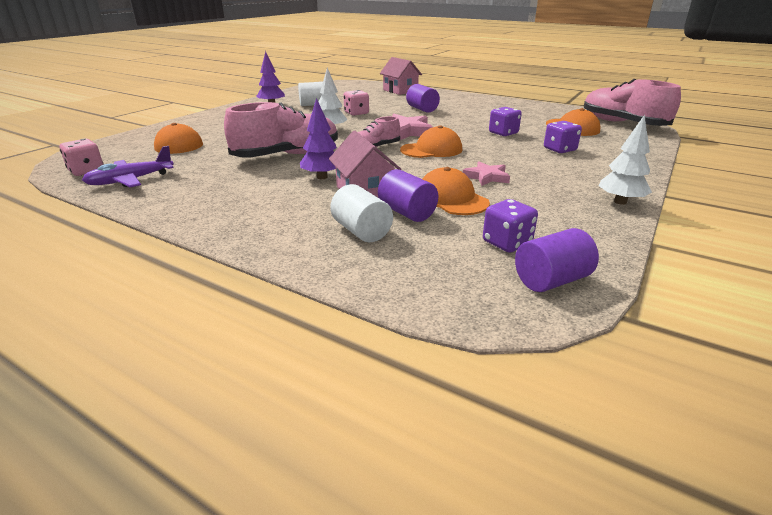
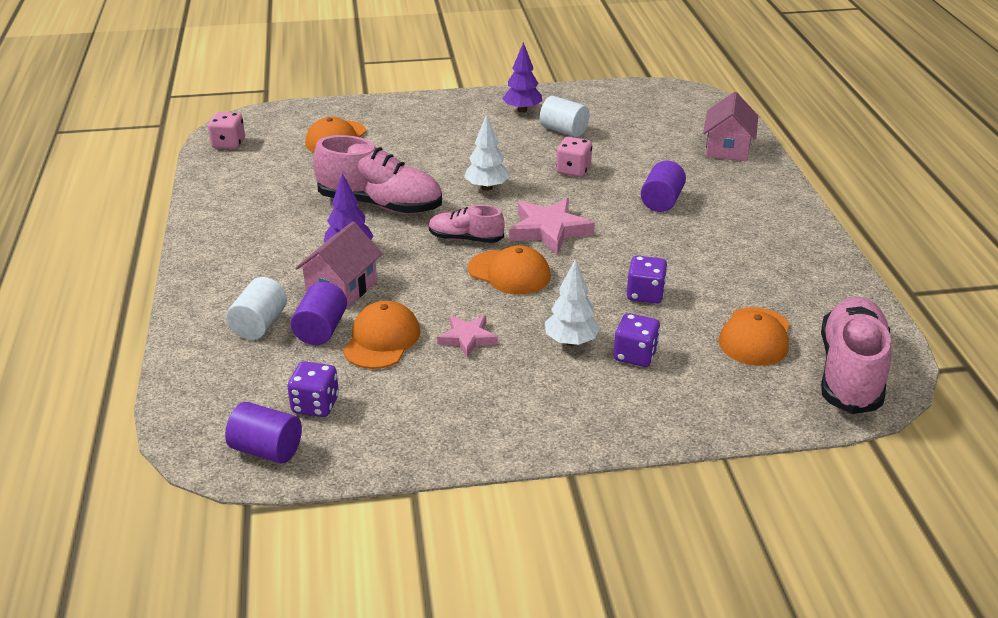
camera: 50 degrees right, 5 degrees up
purple plane [82,146,174,187] -> none
white tree [598,115,652,205] -> white tree moved to [545,260,600,346]

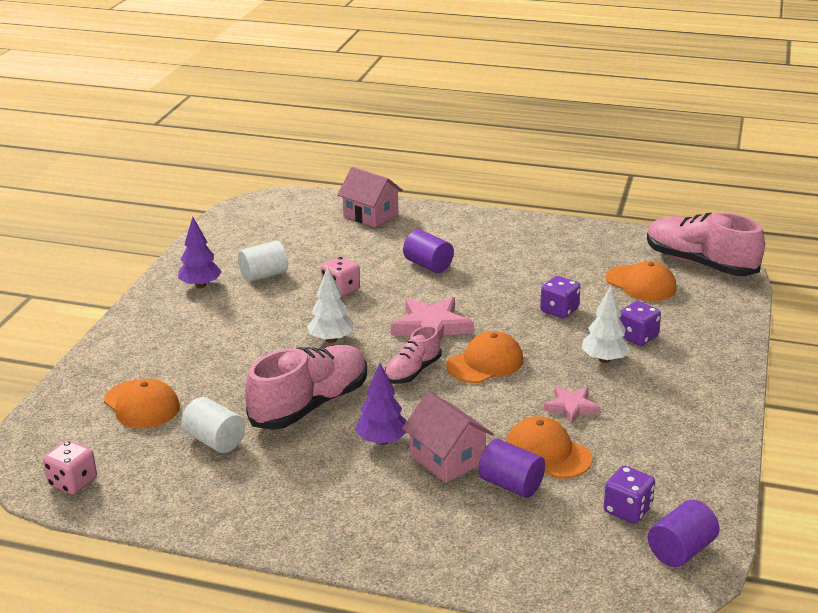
camera: 65 degrees left, 5 degrees down
white cylinder [226,277,287,340] -> white cylinder moved to [181,397,245,453]

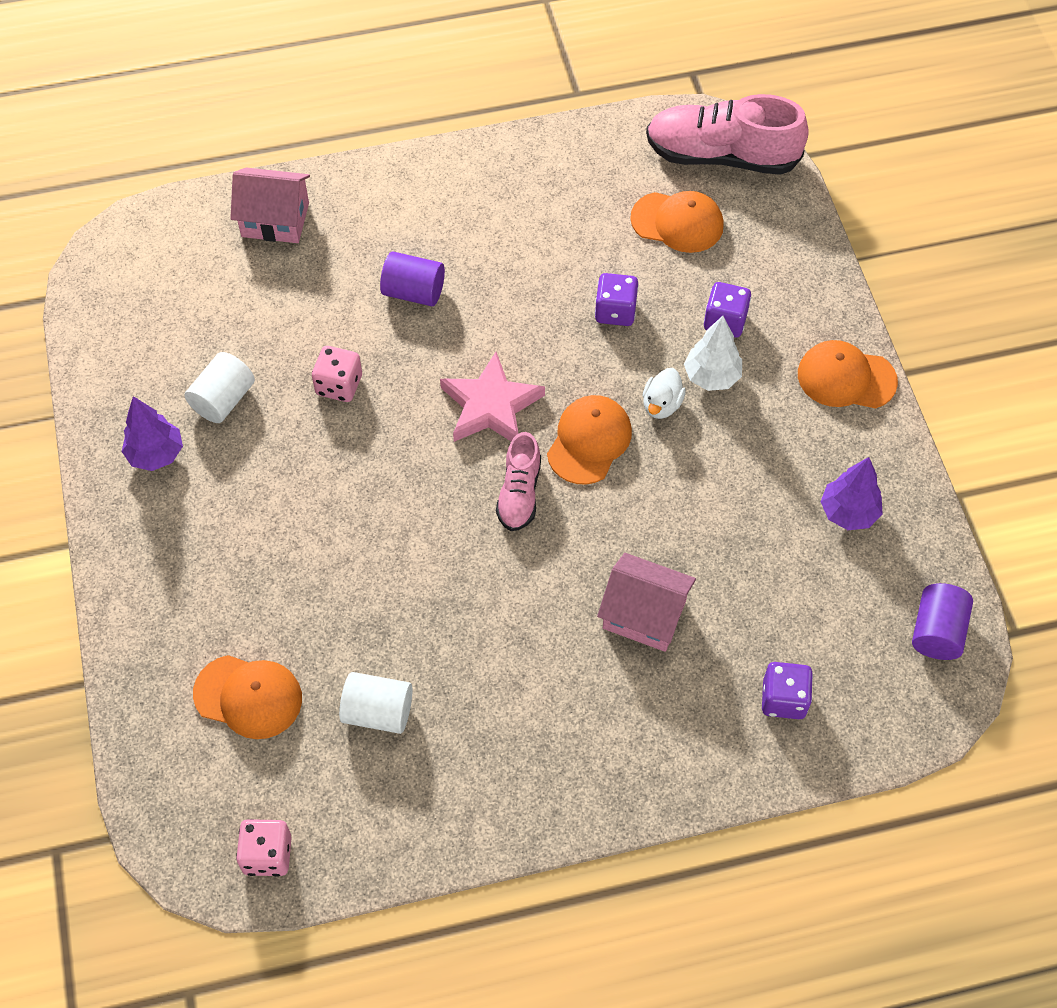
camera: 30 degrees left, 30 degrees up
pink shoe [245,345,367,430] -> none
white tree [307,266,354,343] -> none
purple tree [355,363,407,445] -> purple tree moved to [820,457,883,530]
purple cylinder [478,439,545,498] -> none
orange cap [506,416,593,479] -> orange cap moved to [798,340,898,409]
pink star [544,386,600,425] -> none
purple dice [604,466,655,524] -> purple dice moved to [762,662,813,719]
none -> white duck [643,368,686,419]

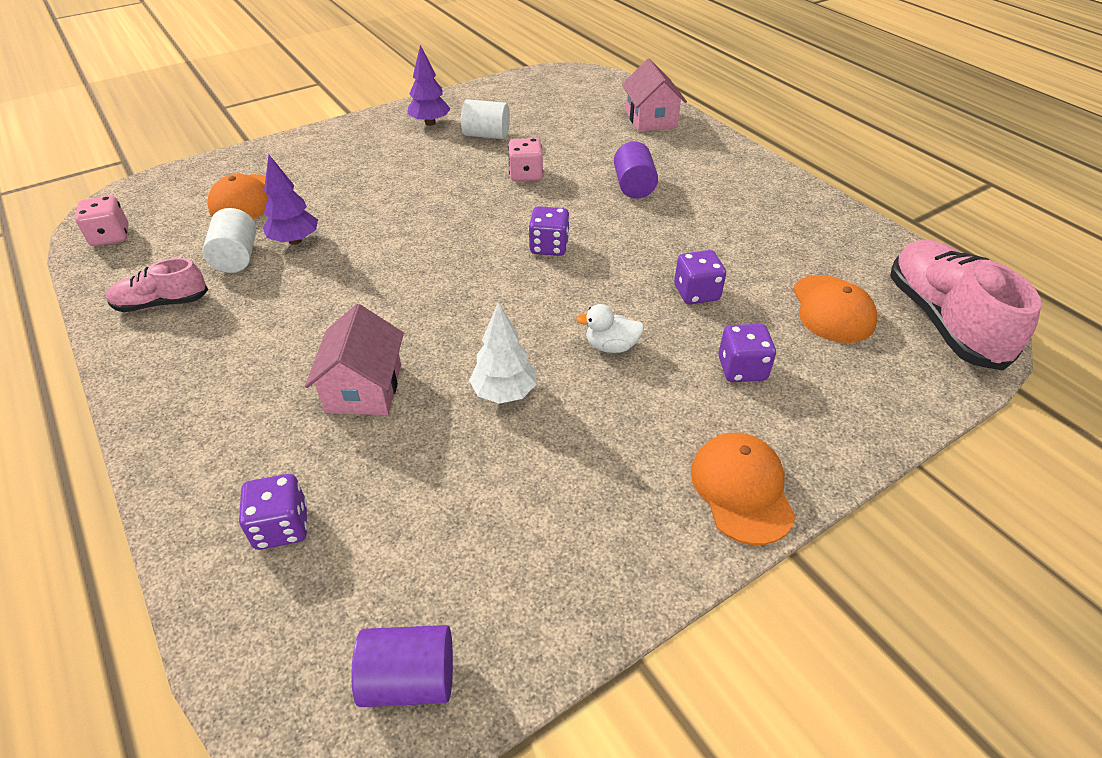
camera: 70 degrees right, 15 degrees down
pink star [440,352,545,442] -> purple dice [528,206,570,256]
pink shoe [496,432,541,531] -> pink shoe moved to [106,258,208,312]
orange cap [547,395,632,485] -> none
white tree [684,316,742,391] -> white tree moved to [469,302,537,404]
purple tree [820,457,883,530] -> purple tree moved to [263,155,318,245]

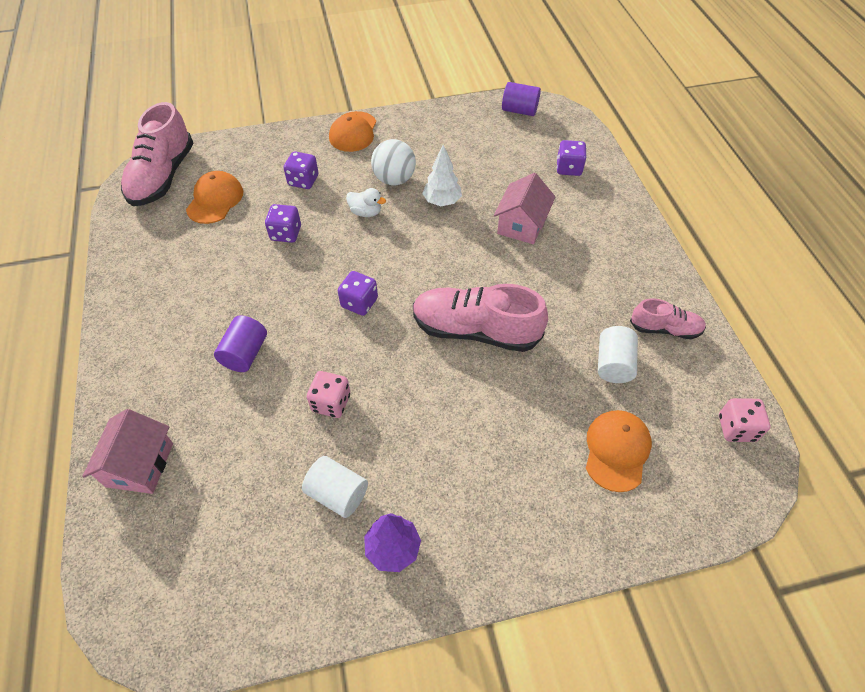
camera: 160 degrees left, 10 degrees up
purple tree [263,155,318,245] -> none
none -> white ball [371,139,416,185]
none -> pink shoe [413,284,548,352]

